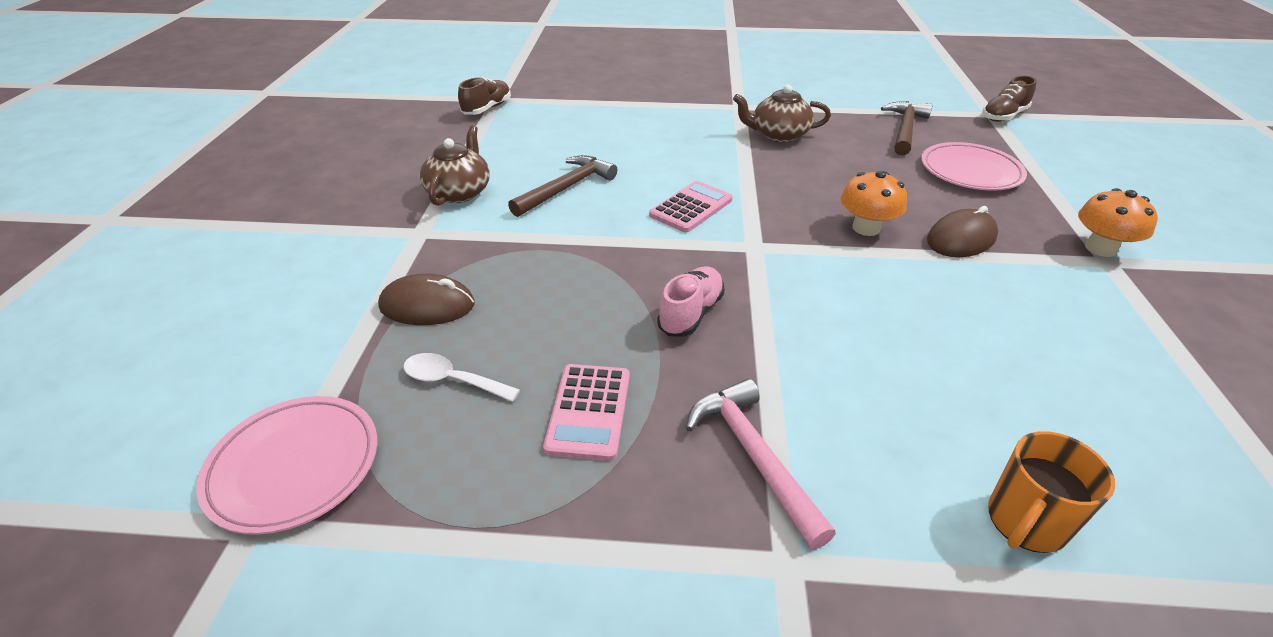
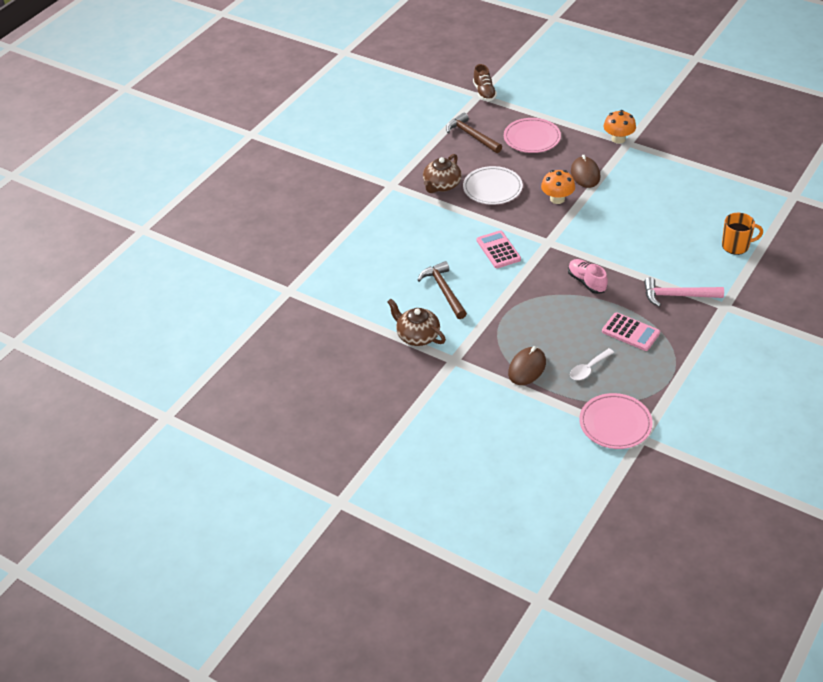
camera: 60 degrees left, 5 degrees up
brown shoe [458,77,511,115] -> none
orange mug [988,431,1115,553] -> orange mug turned 75 degrees counterclockwise [722,213,763,255]
none -> white plate [463,166,523,205]

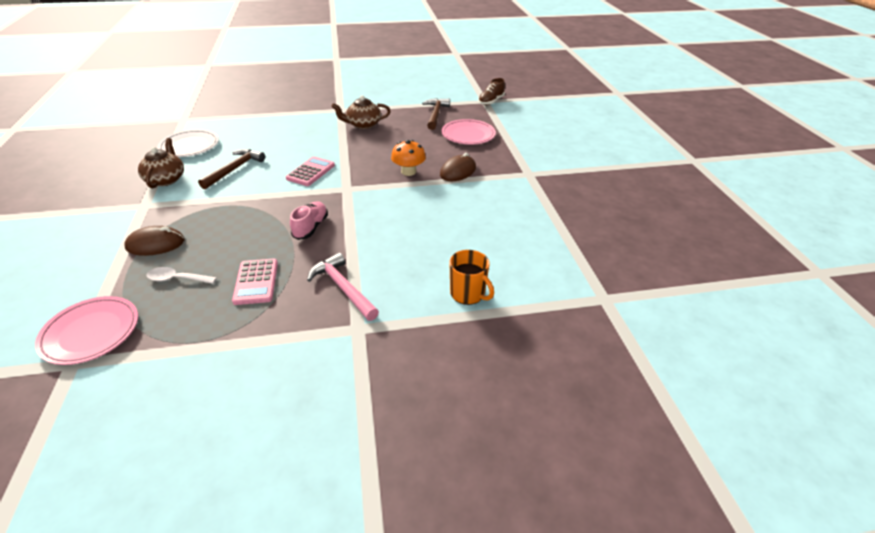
camera: 45 degrees right, 5 degrees down
white plate [463,166,523,205] -> white plate moved to [157,129,219,157]
orange mushroom [603,110,636,144] -> none

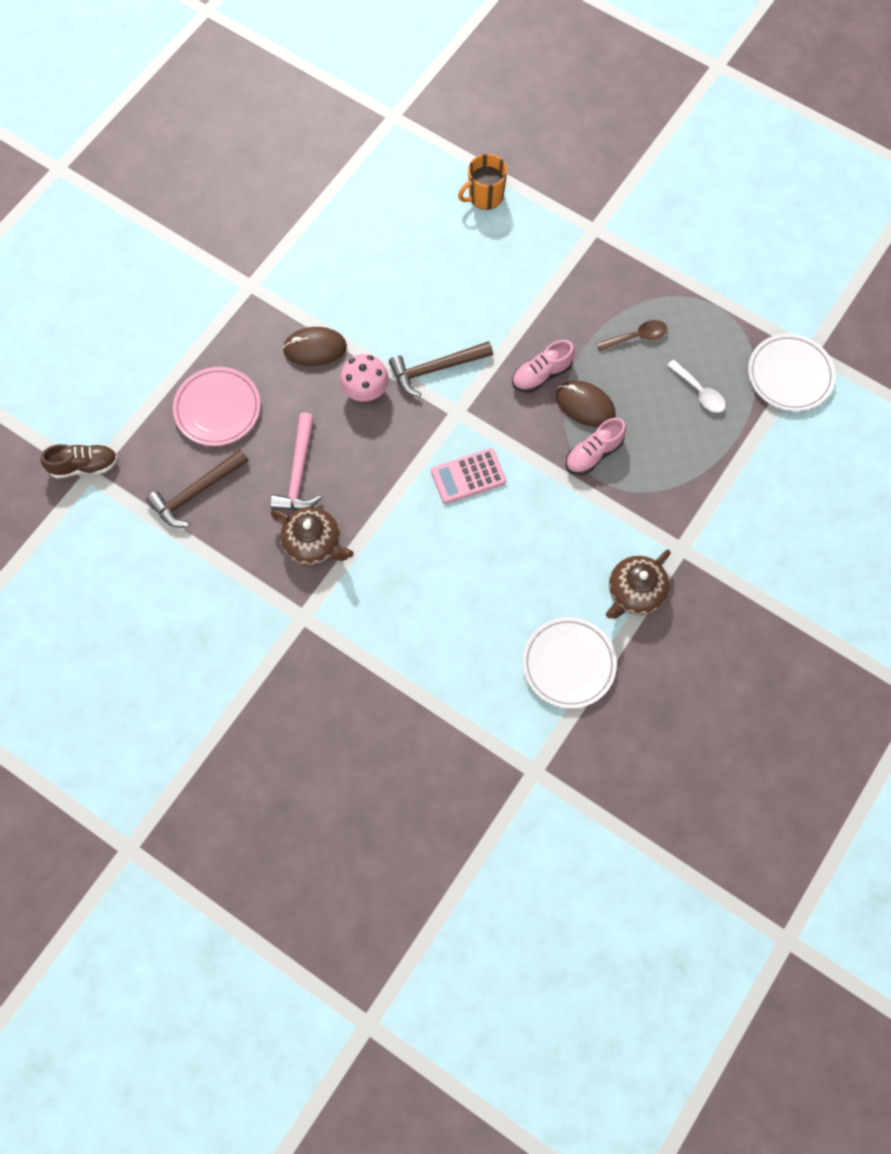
camera: 135 degrees left, 30 degrees up
pink plate [35,296,138,365] -> white plate [748,334,835,411]
brown mouse [124,226,185,256] -> brown mouse moved to [556,381,616,427]
brown hammer [198,149,265,189] -> brown hammer moved to [389,341,493,397]
pink calculator [232,259,278,305] -> brown spoon [596,320,667,351]
pink hammer [307,253,379,321] -> pink hammer moved to [270,412,322,511]
orange mushroom [391,140,426,176] -> pink mushroom [340,354,389,402]
orange mug [450,250,494,305] -> orange mug turned 120 degrees counterclockwise [458,154,507,210]
none -> pink shoe [565,418,626,475]

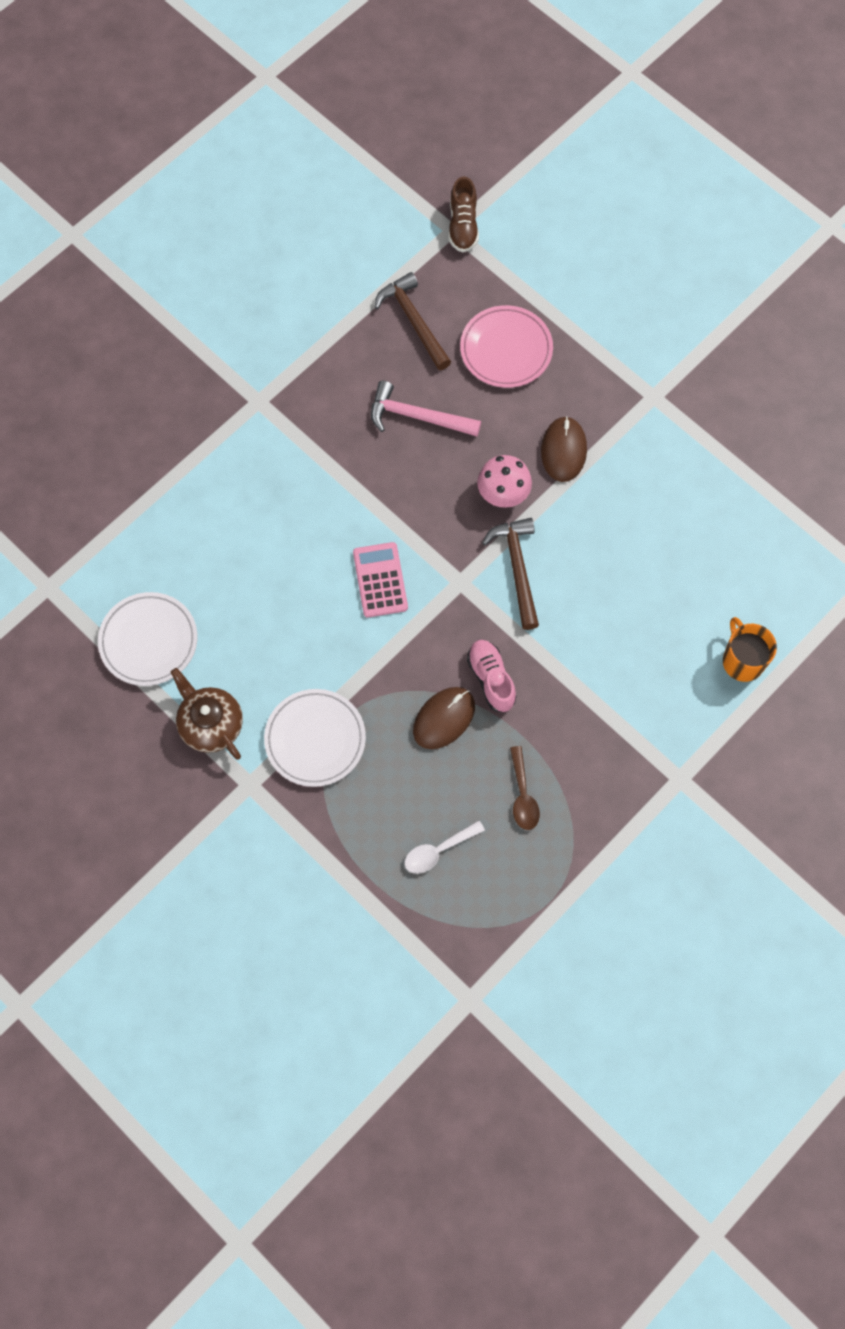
camera: 100 degrees right, 0 degrees up
brown teapot [271,507,354,565] -> none
pink shoe [565,418,626,475] -> none
white plate [748,334,835,411] -> white plate moved to [264,689,366,787]

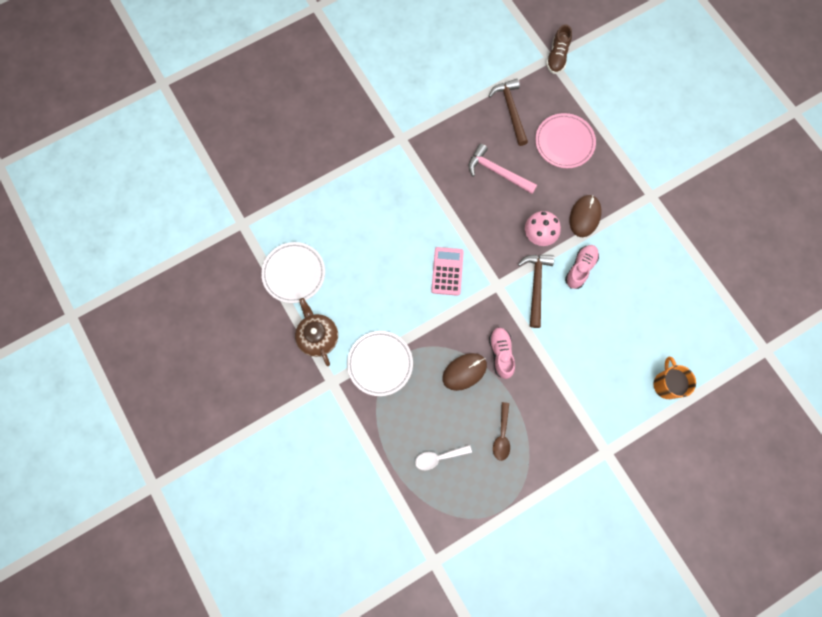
camera: 15 degrees right, 5 degrees up
none -> pink shoe [565,245,599,289]

